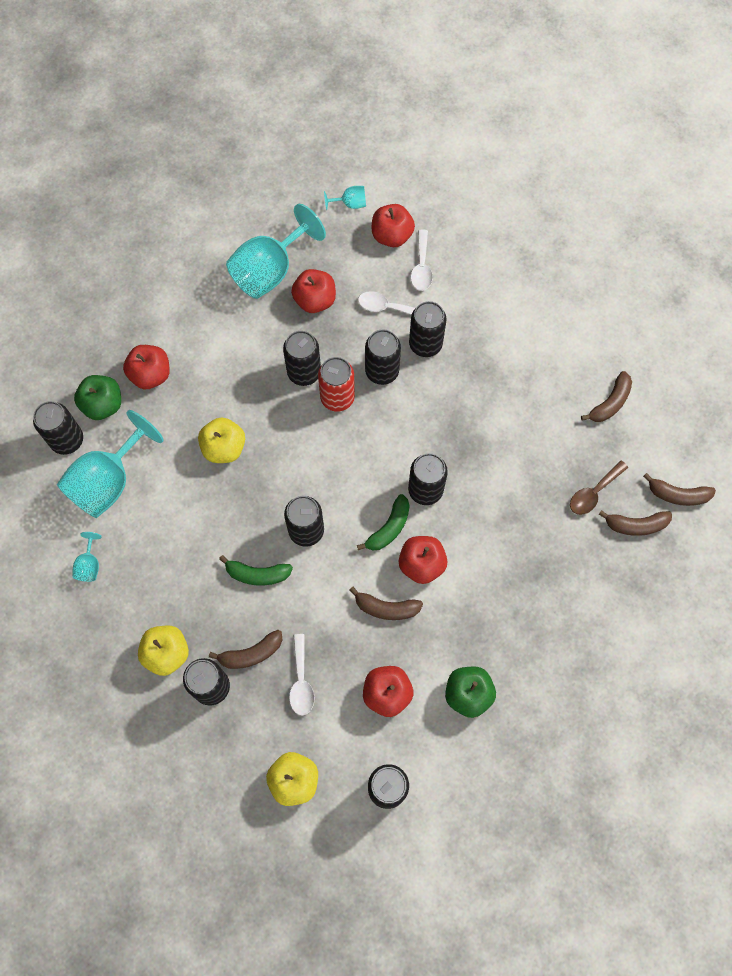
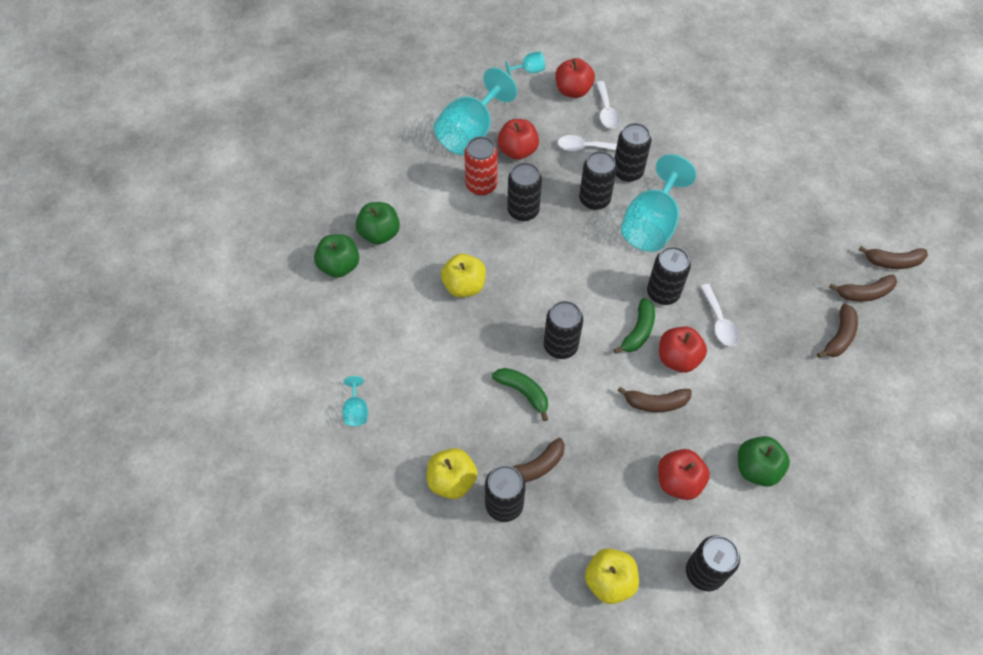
camera: 10 degrees left, 10 degrees down
black can [33,401,83,455] -> none
turquoise goblet [57,410,164,518] -> turquoise goblet moved to [621,154,696,252]
red apple [123,345,170,389] -> green apple [356,202,400,245]
green banana [219,555,293,586] -> green banana turned 135 degrees counterclockwise [492,368,548,421]
white spoon [289,634,314,716] -> white spoon moved to [700,284,739,346]
red can [318,357,355,412] -> red can moved to [464,136,498,196]
brown spoon [570,461,628,515] -> none
brown banana [581,371,632,422] -> brown banana moved to [817,304,858,358]

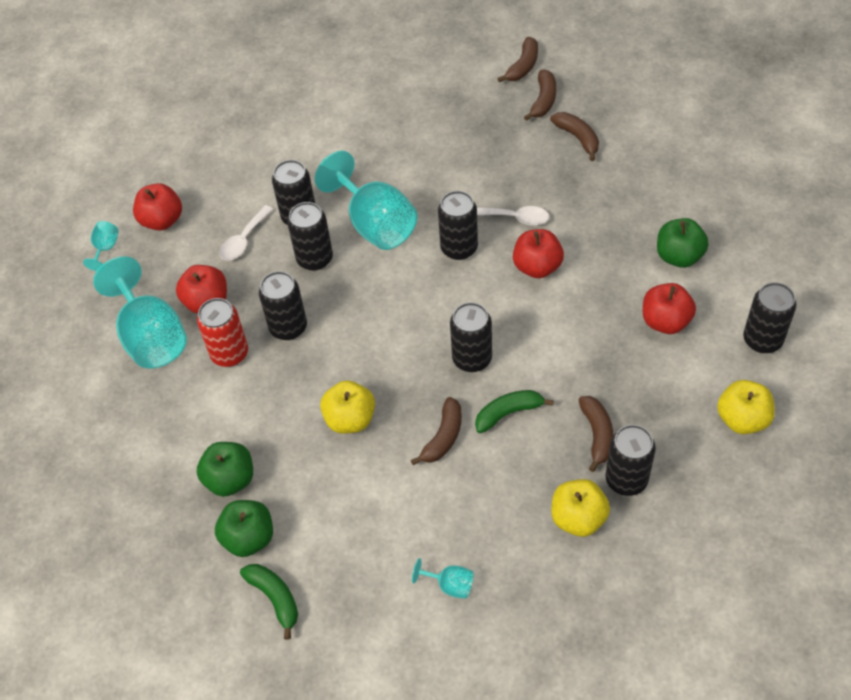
camera: 60 degrees left, 5 degrees down
white spoon [596,81,620,129] -> none
green banana [614,298,655,354] -> green banana moved to [240,564,298,640]
brown banana [617,387,692,412] -> brown banana moved to [411,397,462,465]

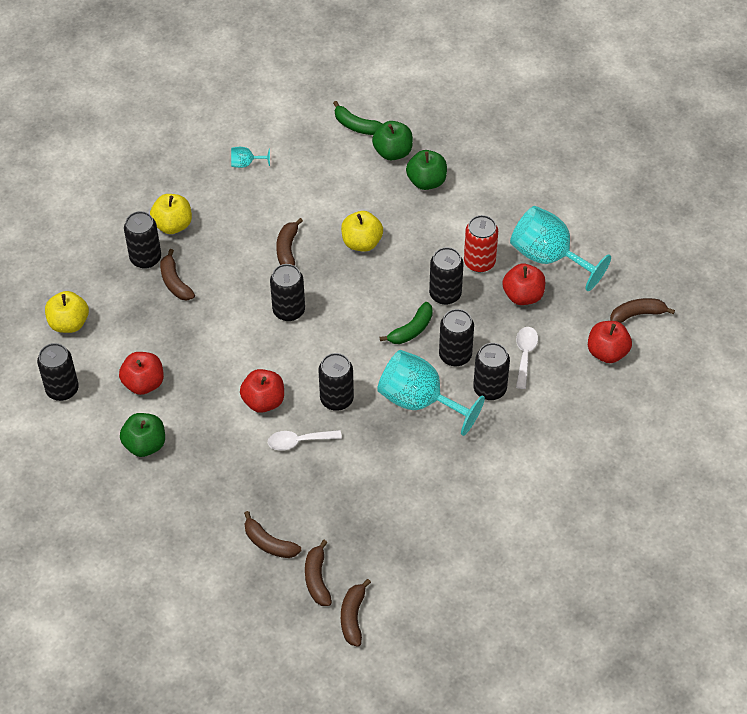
camera: 155 degrees right, 0 degrees up
turquoise goblet [83,221,119,271] -> brown banana [610,298,675,323]
green banana [475,390,554,433] -> green banana moved to [380,302,433,344]

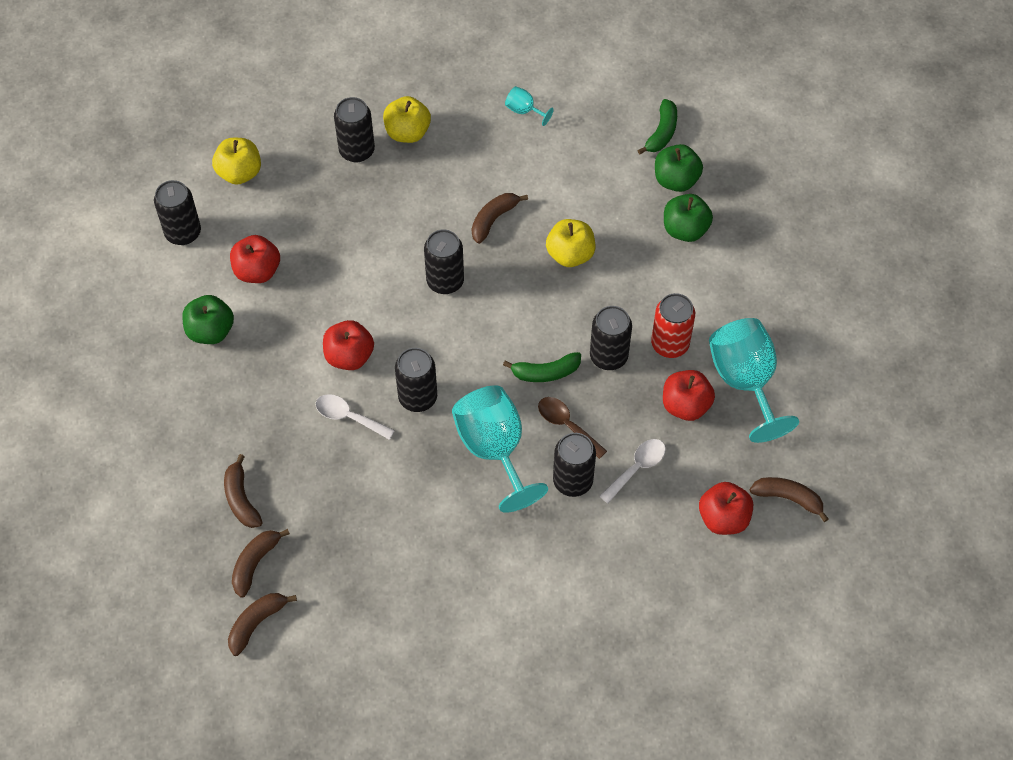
camera: 35 degrees right, 5 degrees up
brown banana [160,249,195,300] -> none
green banana [333,101,382,135] -> green banana turned 135 degrees counterclockwise [638,99,677,154]
black can [439,309,474,366] -> brown spoon [538,397,607,459]

